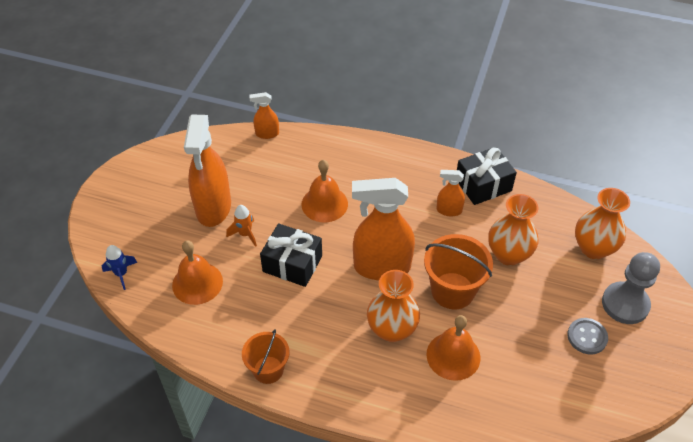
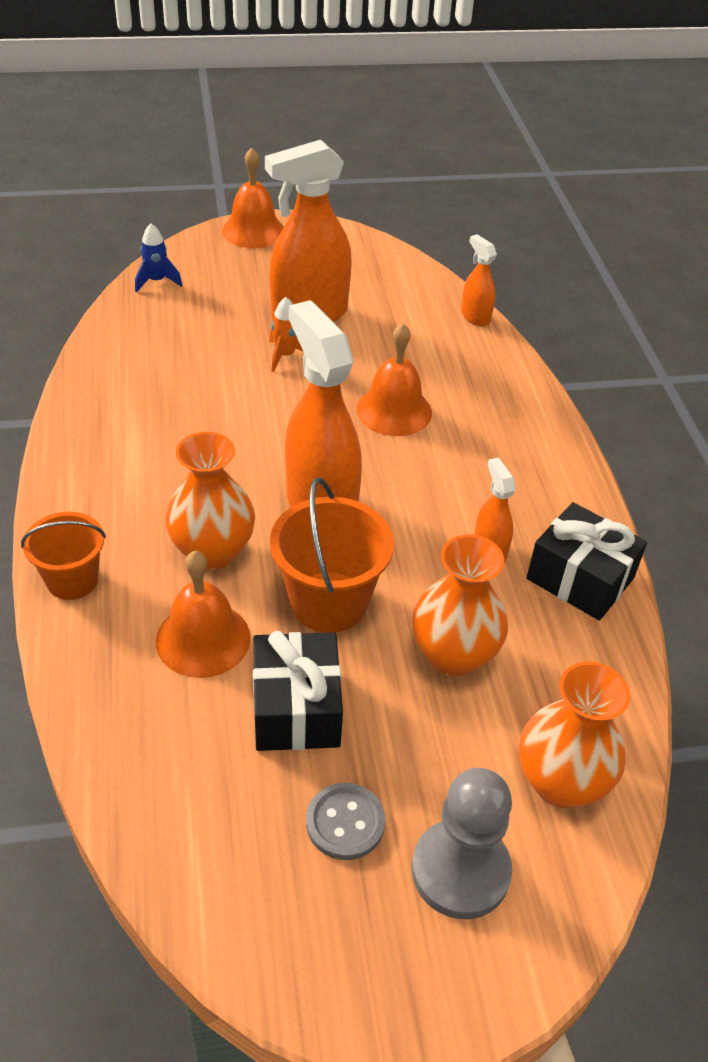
camera: 60 degrees right, 5 degrees down
orange bell [172,240,223,305] -> orange bell moved to [222,148,284,248]
orange bucket [242,330,289,384] -> orange bucket moved to [21,512,106,600]
black gift [260,223,322,287] -> black gift moved to [253,631,343,751]

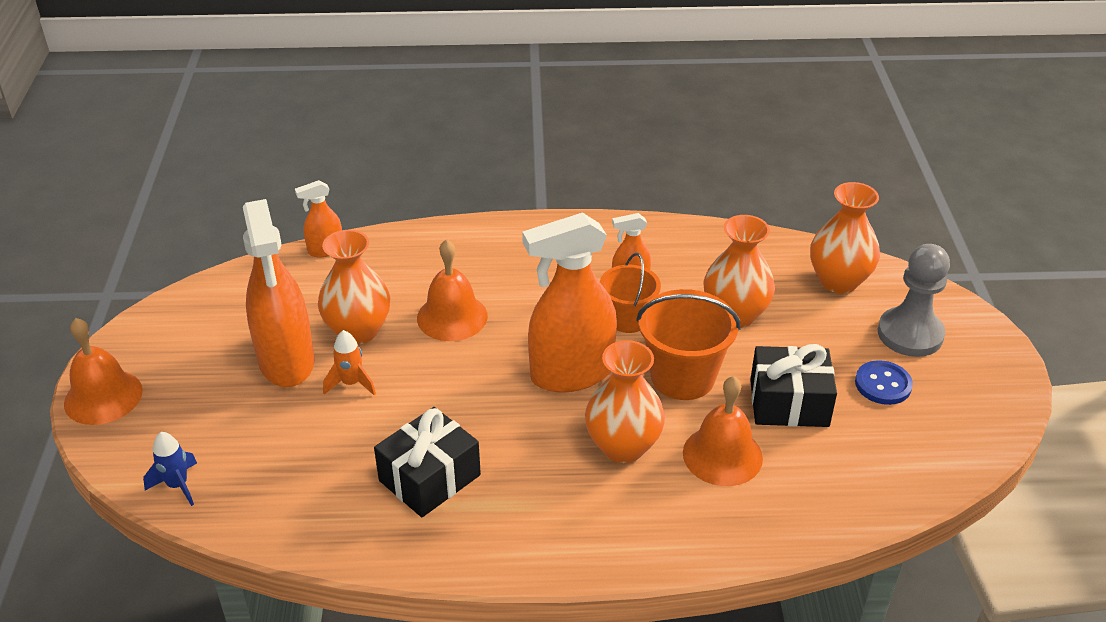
camera: 80 degrees left, 5 degrees down
orange bucket [21,512,106,600] -> orange bucket moved to [600,253,661,333]
grey button [306,783,386,860] -> blue button [855,360,913,405]
black gift [526,502,647,620] -> black gift moved to [374,407,481,517]
none -> orange vase [318,230,390,345]

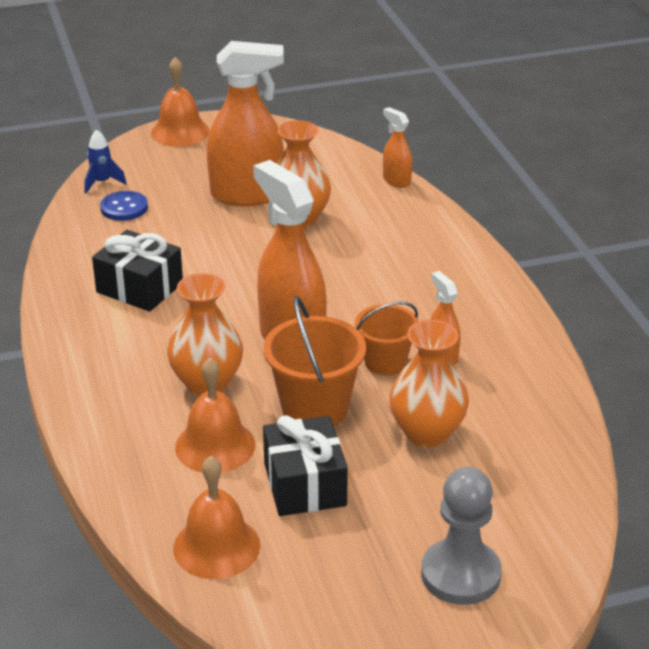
camera: 75 degrees right, 5 degrees down
orange spray bottle [243,199,315,387] -> orange spray bottle turned 150 degrees counterclockwise [207,41,284,206]
orange rocket [323,330,376,396] -> none
orange bell [417,239,488,341] -> orange bell moved to [173,456,260,579]
orange vase [810,182,880,293] -> none
blue button [855,360,913,405] -> blue button moved to [100,191,148,221]

